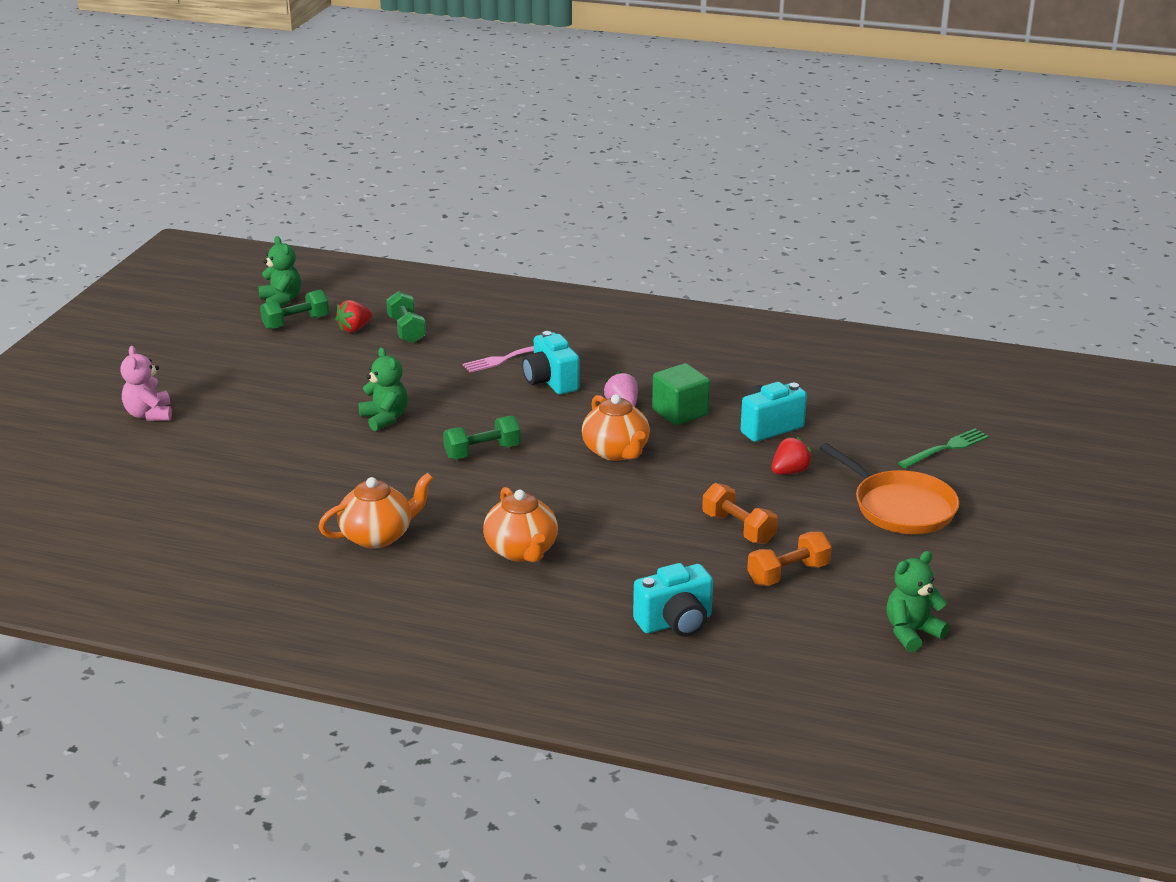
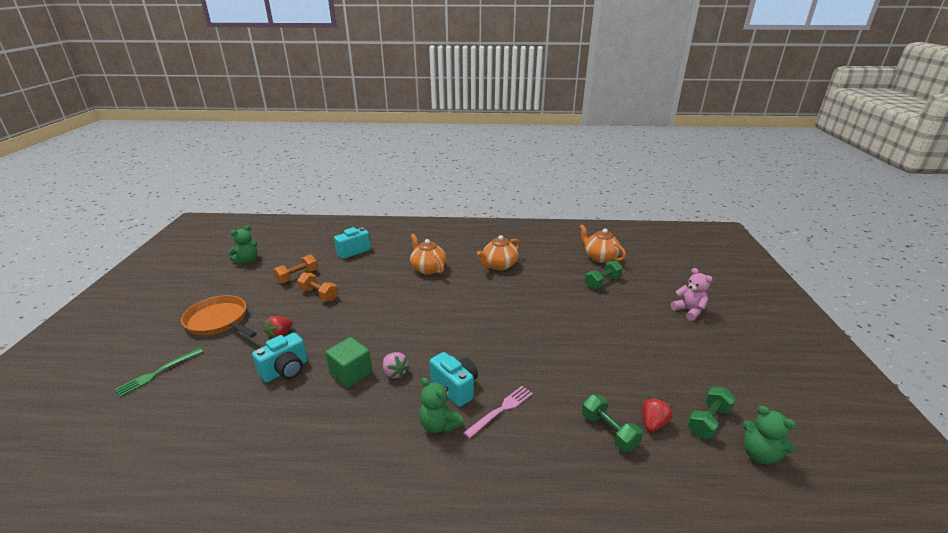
camera: 165 degrees right, 0 degrees up
green teddy bear [358,347,408,431] -> green teddy bear moved to [419,378,464,433]
green dumbbell [443,416,521,459] -> green dumbbell moved to [585,260,623,289]
orange teapot [582,394,650,461] -> orange teapot moved to [579,224,626,263]

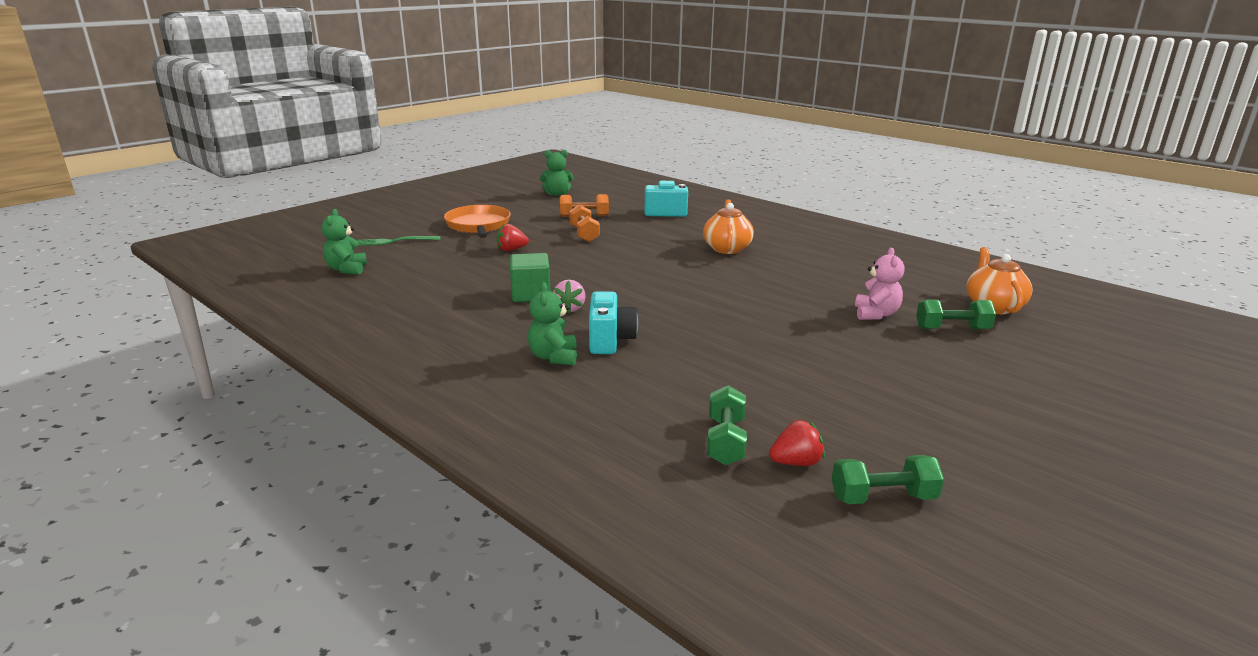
camera: 40 degrees right, 5 degrees down
turquoise camera [252,332,308,382] -> none
pink fork [464,386,533,438] -> none
orange teapot [477,235,520,270] -> none
pink teddy bear [671,268,713,321] -> pink teddy bear moved to [855,247,904,320]
green teddy bear [743,406,796,464] -> green teddy bear moved to [321,209,367,274]

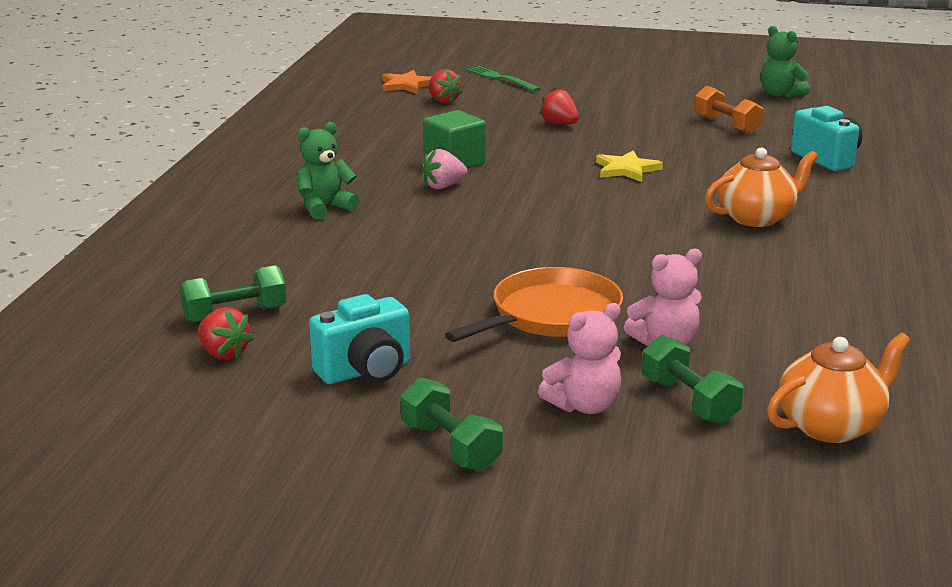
camera: 60 degrees right, 0 degrees up
green teddy bear [321,209,367,274] -> orange star [382,70,431,94]
orange pan [444,205,511,238] -> orange pan moved to [445,267,623,342]
orange dumbbell [569,204,600,242] -> none
turquoise camera [589,291,638,354] -> turquoise camera moved to [309,294,410,384]
green dumbbell [832,455,944,504] -> green dumbbell moved to [400,377,503,471]
none -> red strawberry [428,69,463,103]
none -> pink teddy bear [538,303,621,414]
none -> yellow star [596,150,663,182]

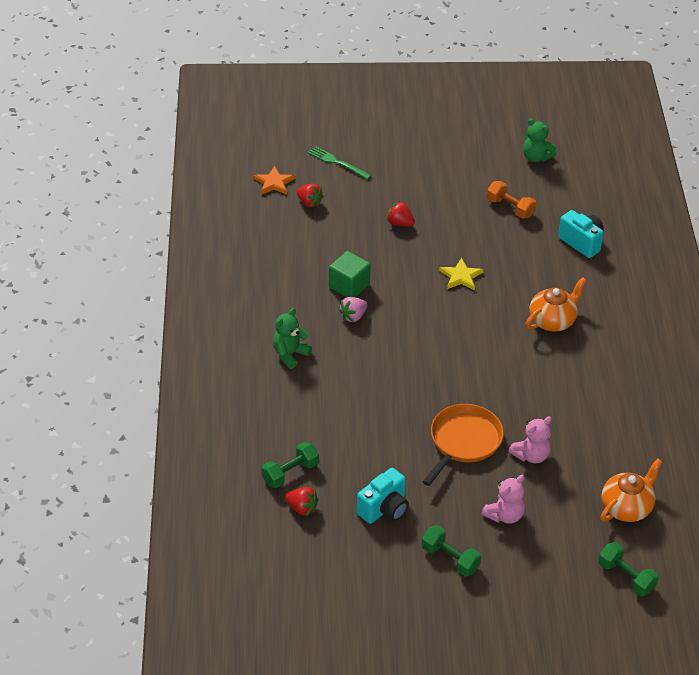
camera: 15 degrees left, 20 degrees up
green dumbbell [642,335,743,425] -> green dumbbell moved to [598,542,659,596]

